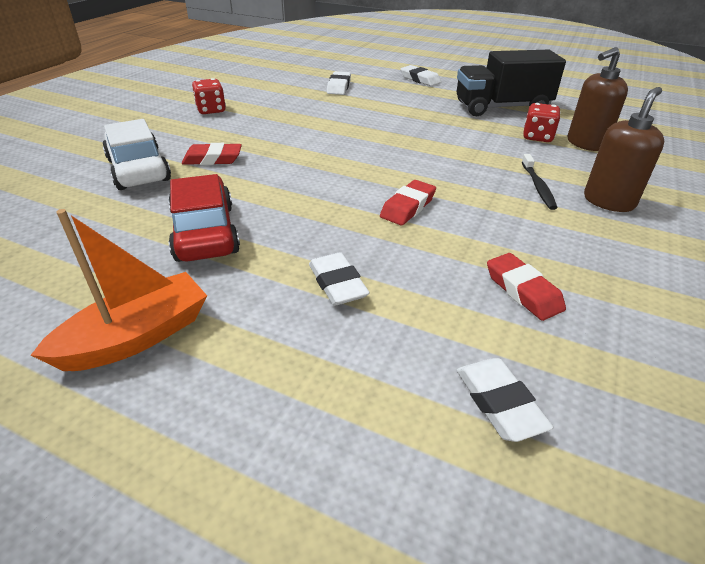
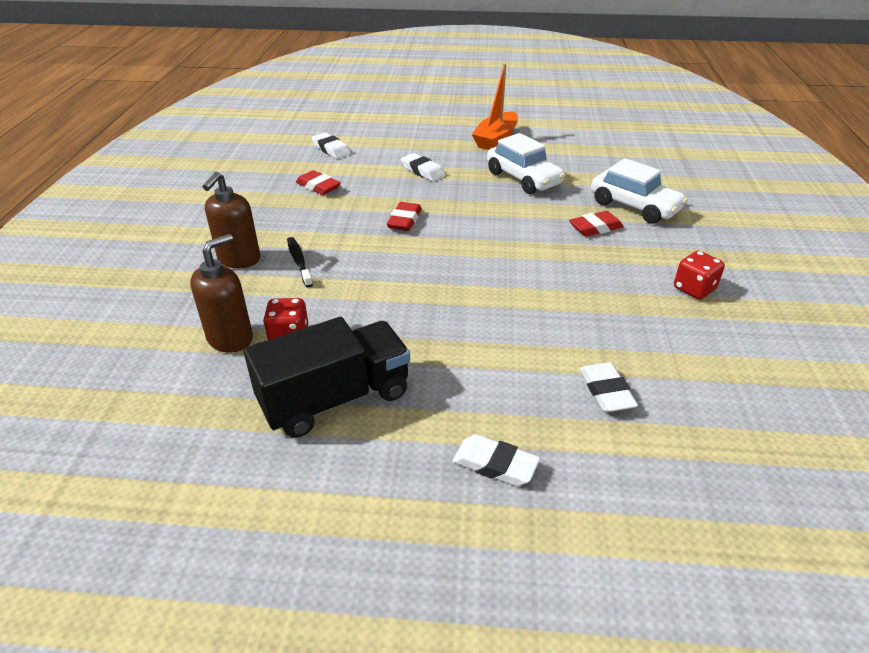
camera: 160 degrees right, 0 degrees up
red car [168,174,240,262] -> white car [487,133,566,194]

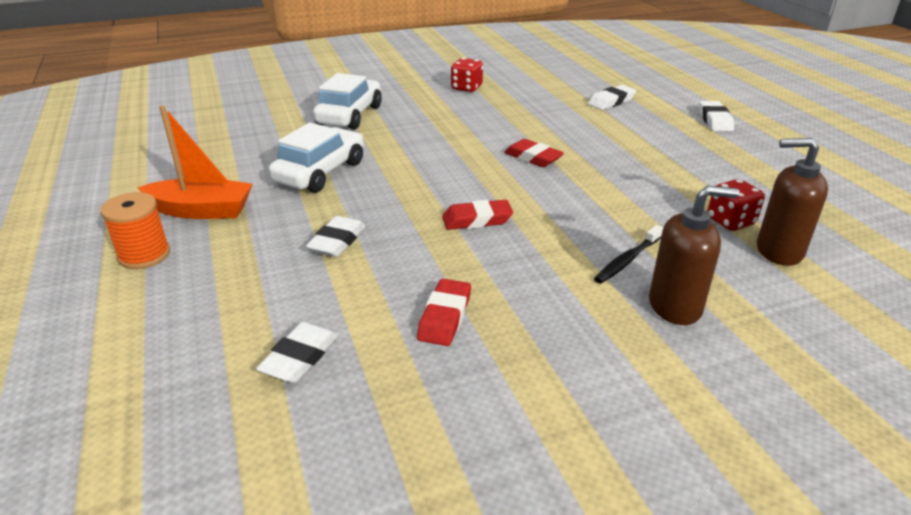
camera: 115 degrees left, 5 degrees down
black truck [244,317,410,438] -> none
red eraser [569,211,624,237] -> red eraser moved to [504,139,564,167]
none -> orange spool [100,192,170,269]

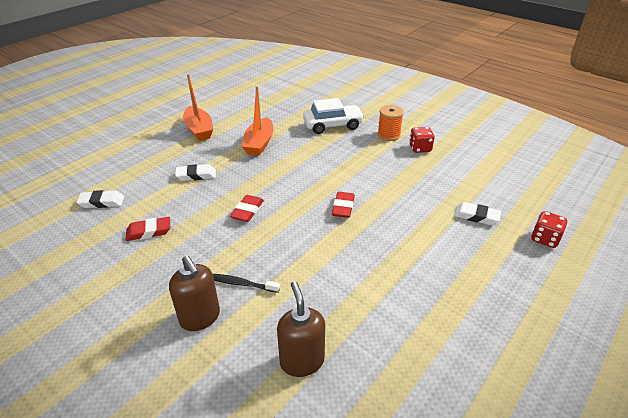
camera: 60 degrees right, 5 degrees up
orange spool [100,192,170,269] -> orange spool moved to [377,105,404,141]
white car [269,123,364,193] -> orange boat [241,86,274,156]
red eraser [442,200,513,230] -> red eraser turned 60 degrees clockwise [230,195,264,222]
white eraser [699,101,734,131] -> none
red dice [707,179,765,231] -> red dice moved to [531,211,567,248]

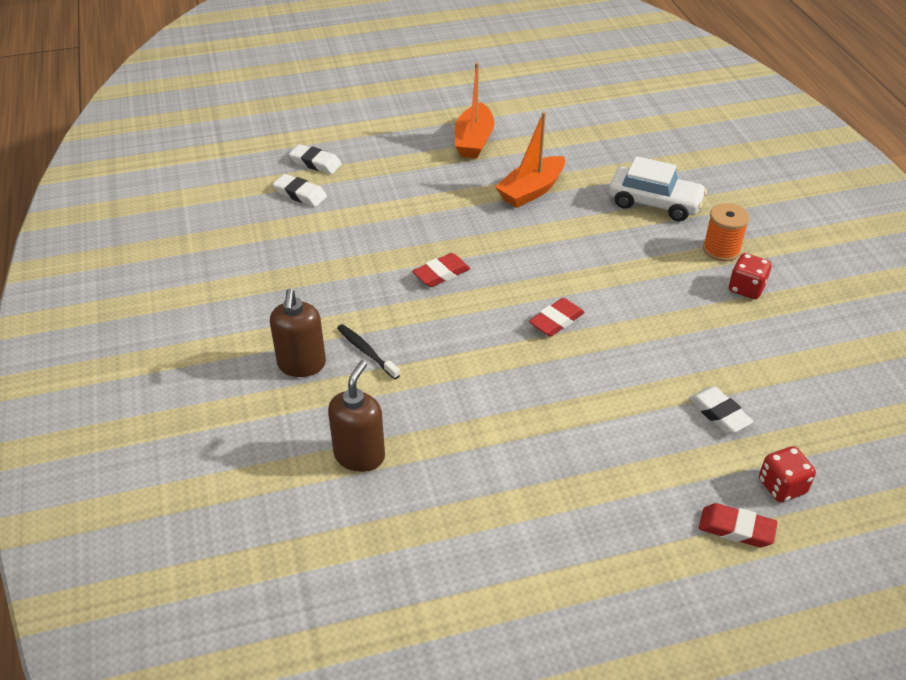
camera: 35 degrees right, 5 degrees up
red eraser [126,217,170,241] -> red eraser moved to [699,503,778,547]
white eraser [175,164,216,181] -> white eraser moved to [289,144,342,174]

